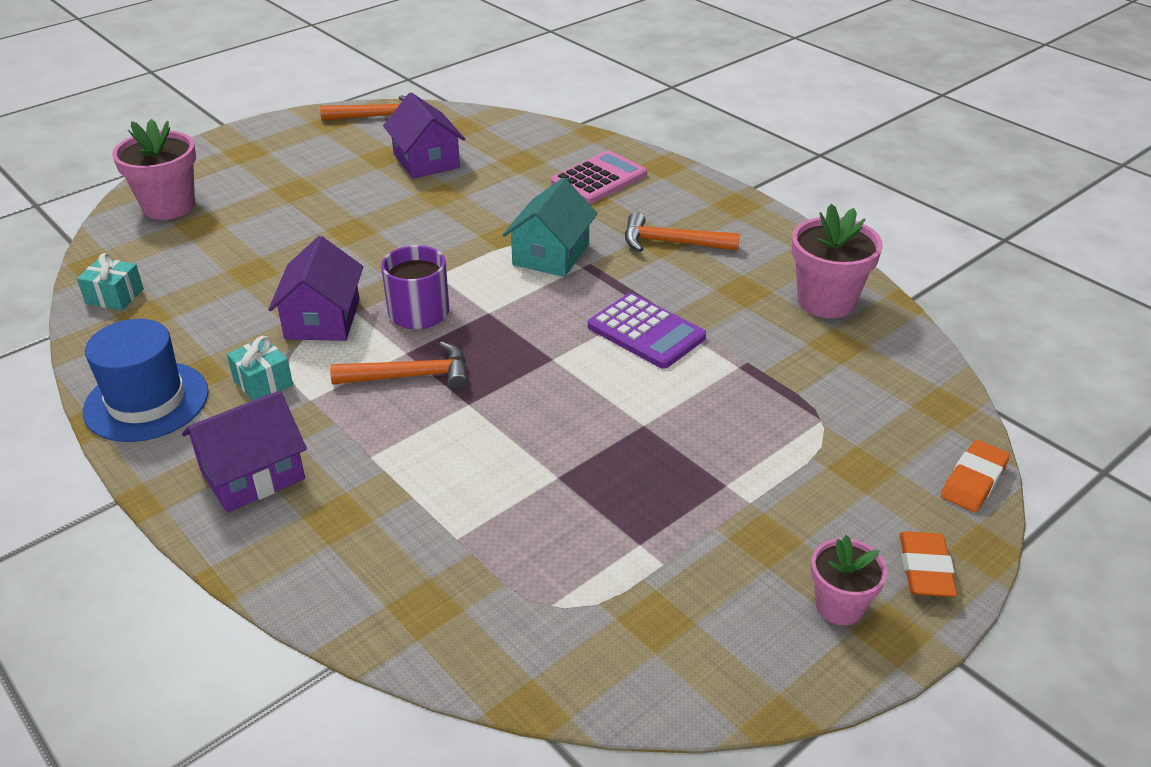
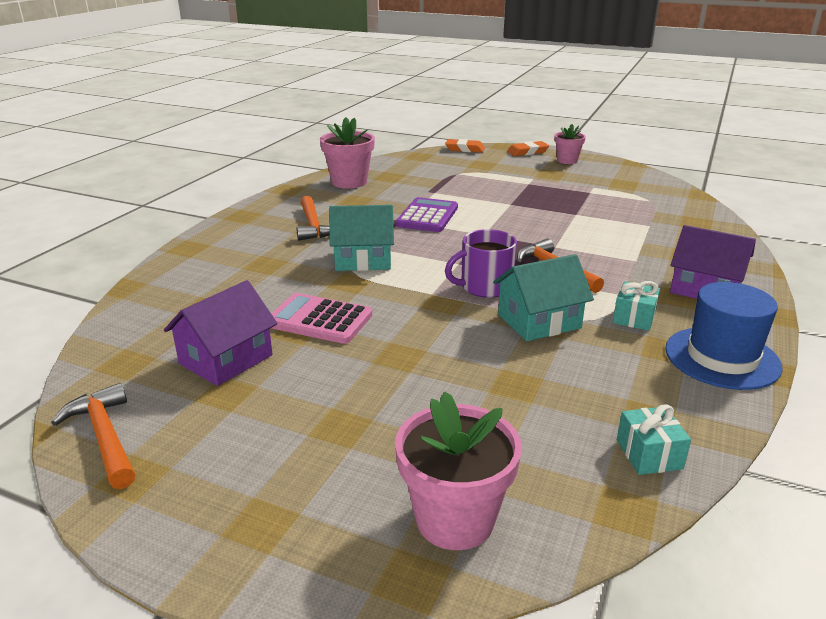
camera: 115 degrees left, 10 degrees down
purple house [268,236,363,341] -> turquoise house [493,254,594,341]
pink calculator [551,151,647,204] -> pink calculator moved to [271,293,372,344]

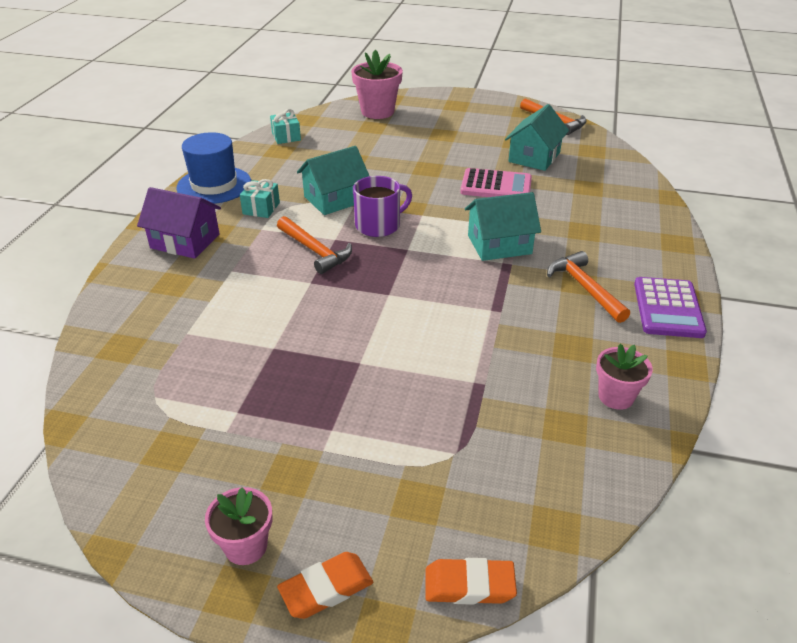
camera: 170 degrees right, 10 degrees up
purple house [164,280,277,386] -> turquoise house [505,104,569,171]
pink flower pot [320,117,375,189] -> pink flower pot [596,344,653,410], size x0.62
purple calculator [396,197,458,232] -> purple calculator moved to [634,277,707,338]

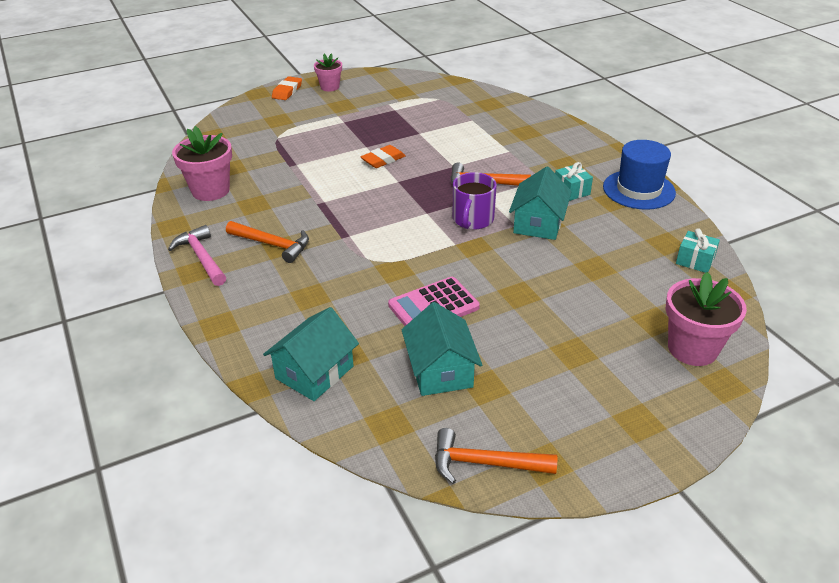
camera: 140 degrees right, 0 degrees up
purple house [137,187,221,259] -> none
orange eraser [426,558,517,605] -> orange eraser moved to [361,145,406,168]
turquoise house [465,192,541,261] -> turquoise house moved to [263,307,359,401]
pink flower pot [596,344,653,410] -> pink flower pot [172,126,232,201], size x1.62
purple calculator [634,277,707,338] -> pink hammer [168,225,226,286]

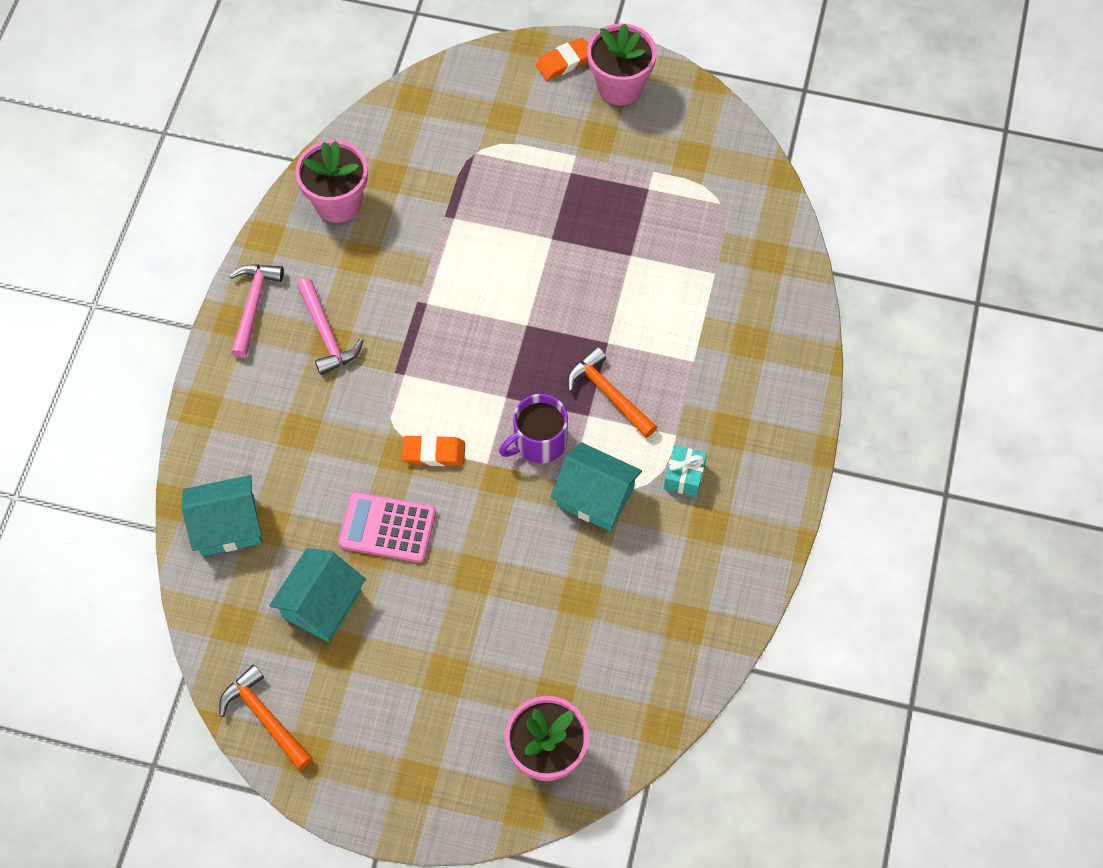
camera: 40 degrees right, 25 degrees up
orange hammer [226,221,309,263] -> pink hammer [297,278,363,375]
pink flower pot [314,53,342,91] -> pink flower pot [587,23,657,106], size x1.62
orange eraser [361,145,406,168] -> orange eraser moved to [402,435,465,466]
turquoise house [509,167,572,240] -> turquoise house turned 60 degrees clockwise [551,442,642,531]
blue hat [603,140,676,210] -> none
turquoise gift [676,228,720,273] -> none

